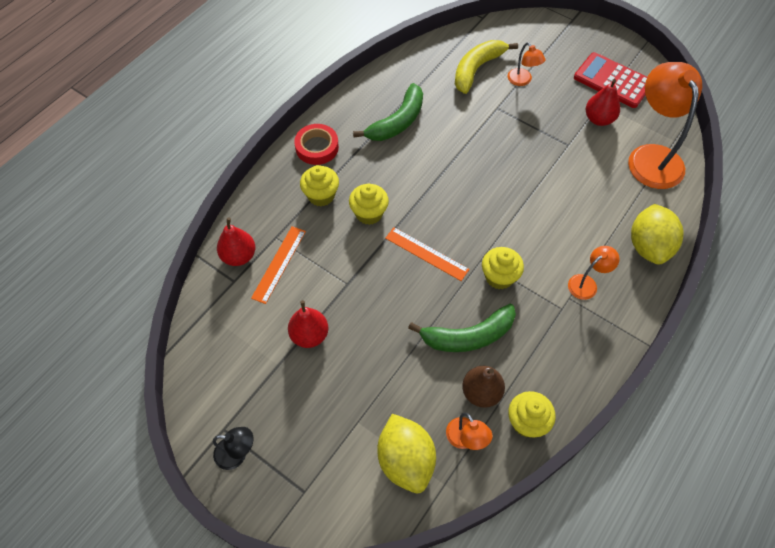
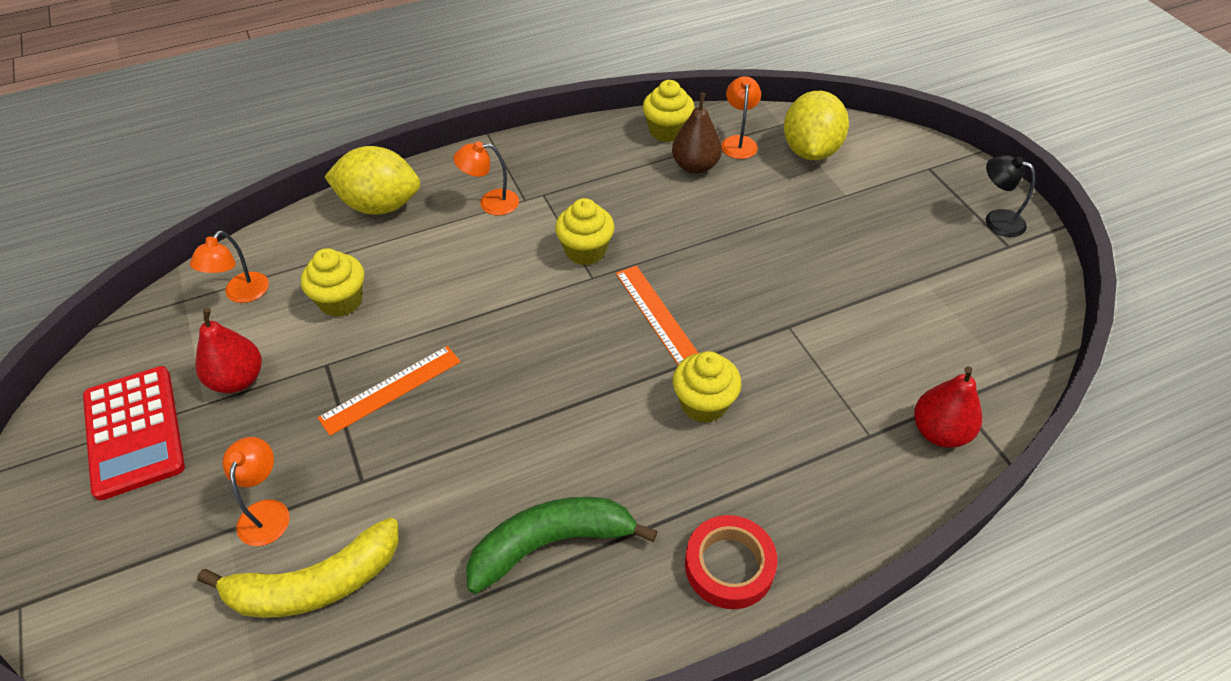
camera: 150 degrees left, 10 degrees down
orange ruler [251,226,306,304] -> orange ruler moved to [318,346,461,436]
red pear [288,300,329,348] -> none
yellow cupcake [300,165,339,206] -> yellow cupcake moved to [301,248,364,317]
green banana [408,304,516,352] -> none
orange lamp [628,62,702,189] -> orange lamp [190,231,269,303], size x0.47
yellow lemon [631,204,684,265] -> yellow lemon turned 60 degrees clockwise [324,146,420,215]

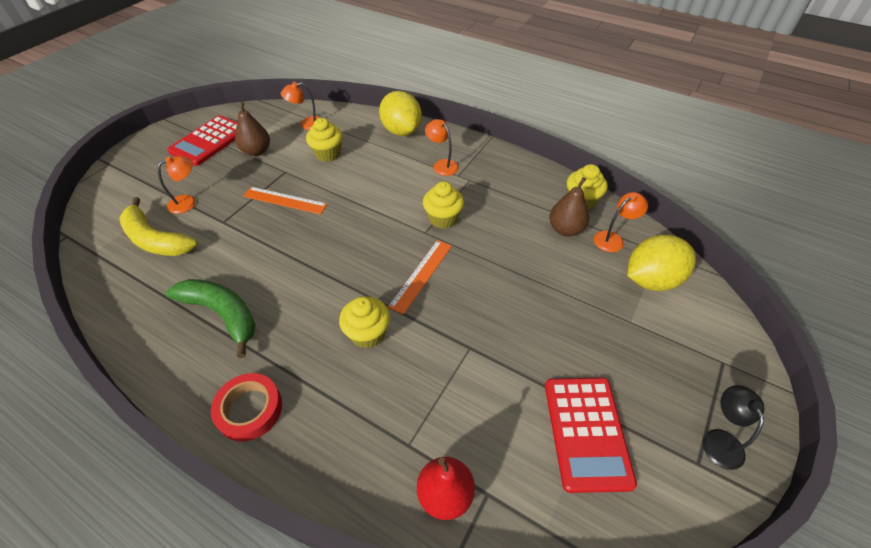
camera: 55 degrees right, 0 degrees up
red pear [195,308,262,393] -> brown pear [235,101,270,156]
none -> red calculator [545,378,637,493]

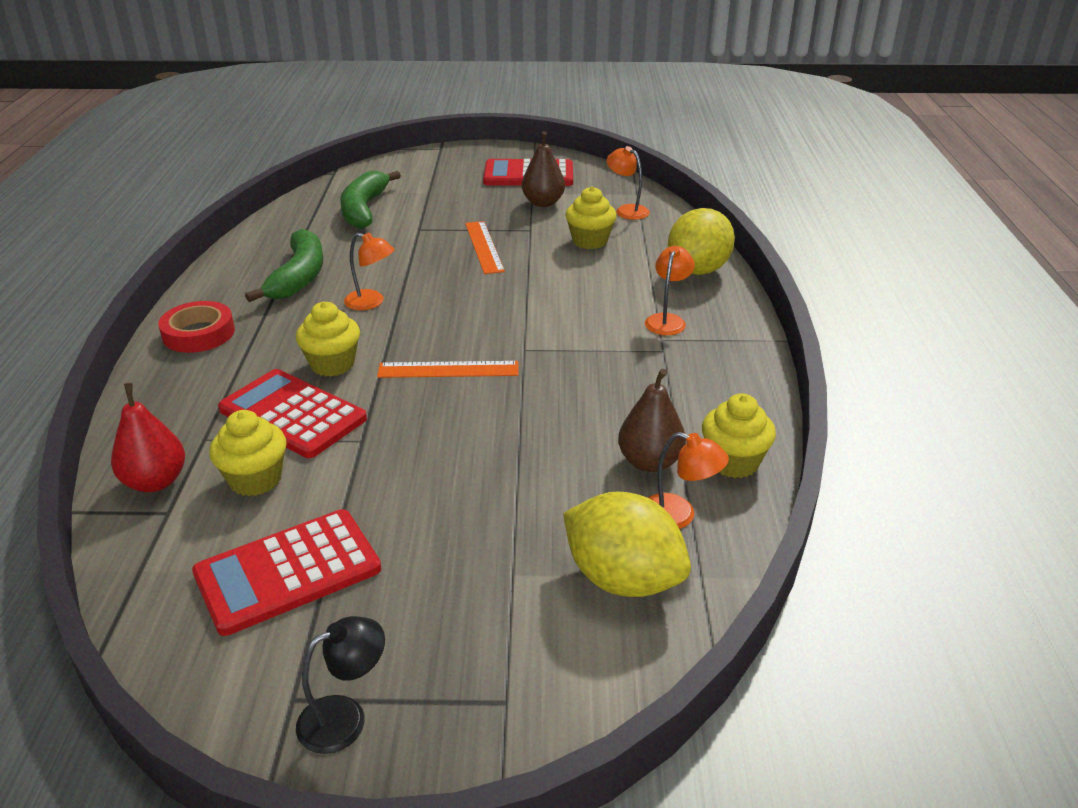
camera: 60 degrees right, 15 degrees down
yellow banana [119,197,197,256] -> green banana [340,171,401,229]
orange lamp [158,156,196,214] -> orange lamp moved to [344,233,395,310]
yellow cupcake [423,181,464,229] -> yellow cupcake moved to [209,410,287,496]
none -> red calculator [218,369,367,458]

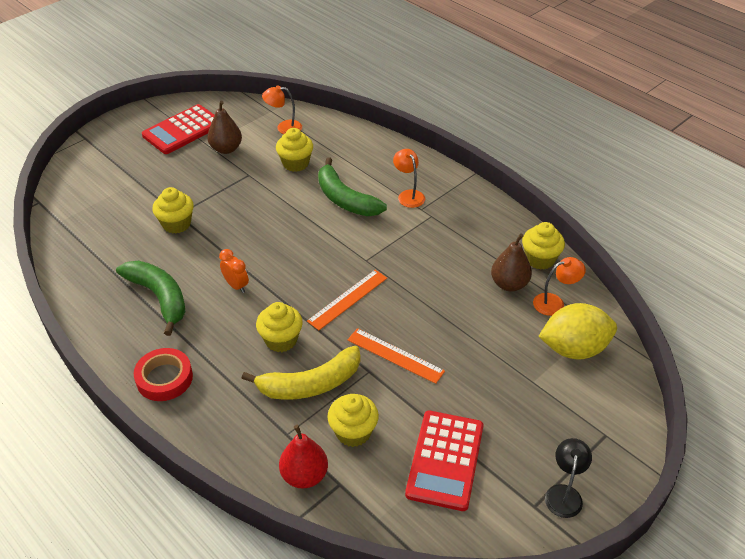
camera: 45 degrees left, 10 degrees up
red calculator [218,369,367,458] -> yellow banana [241,346,361,400]
green banana [340,171,401,229] -> green banana moved to [318,157,387,216]
orange lamp [344,233,395,310] -> orange clock [219,249,249,293]
orange ruler [465,221,505,274] -> orange ruler moved to [348,328,445,384]
yellow lemon [668,208,735,275] -> none
none -> yellow cupcake [152,187,194,234]

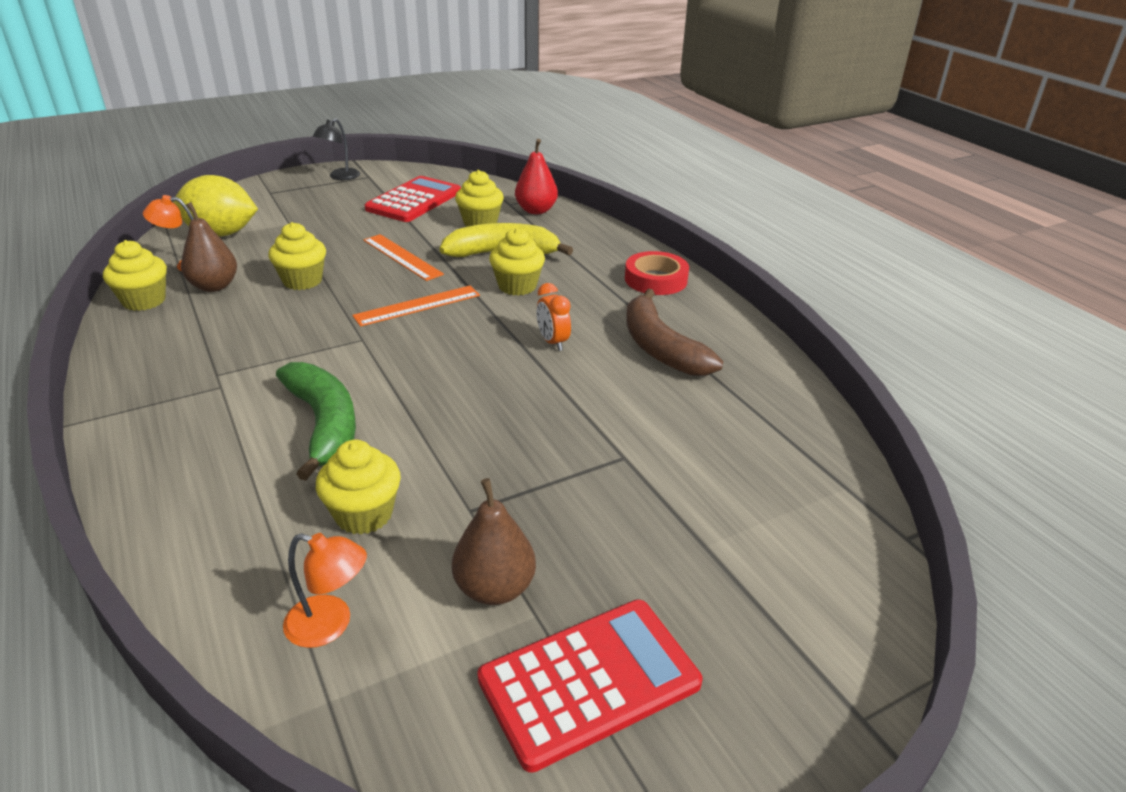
camera: 165 degrees left, 10 degrees down
green banana [116,261,186,336] -> brown banana [626,289,723,376]
yellow cupcake [152,187,194,234] -> yellow cupcake moved to [269,222,326,290]
orange lamp [393,149,425,208] -> none

